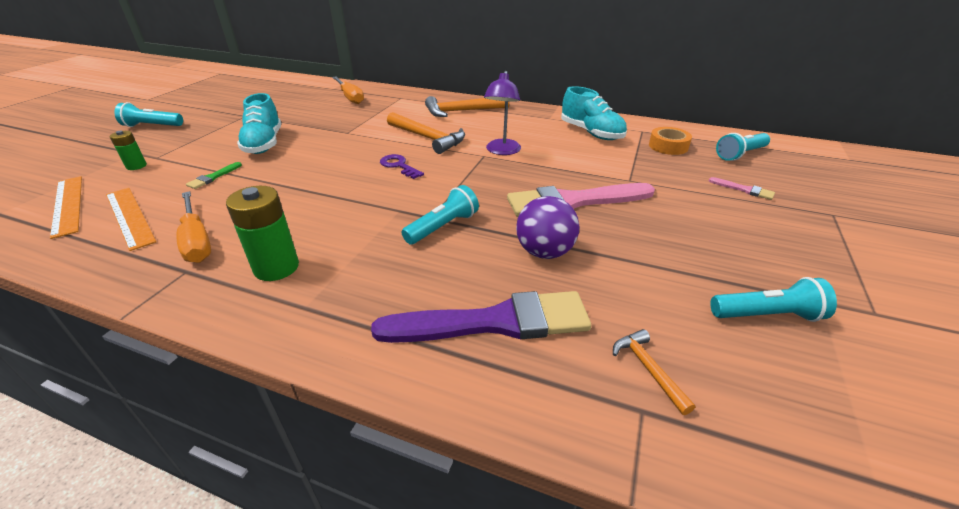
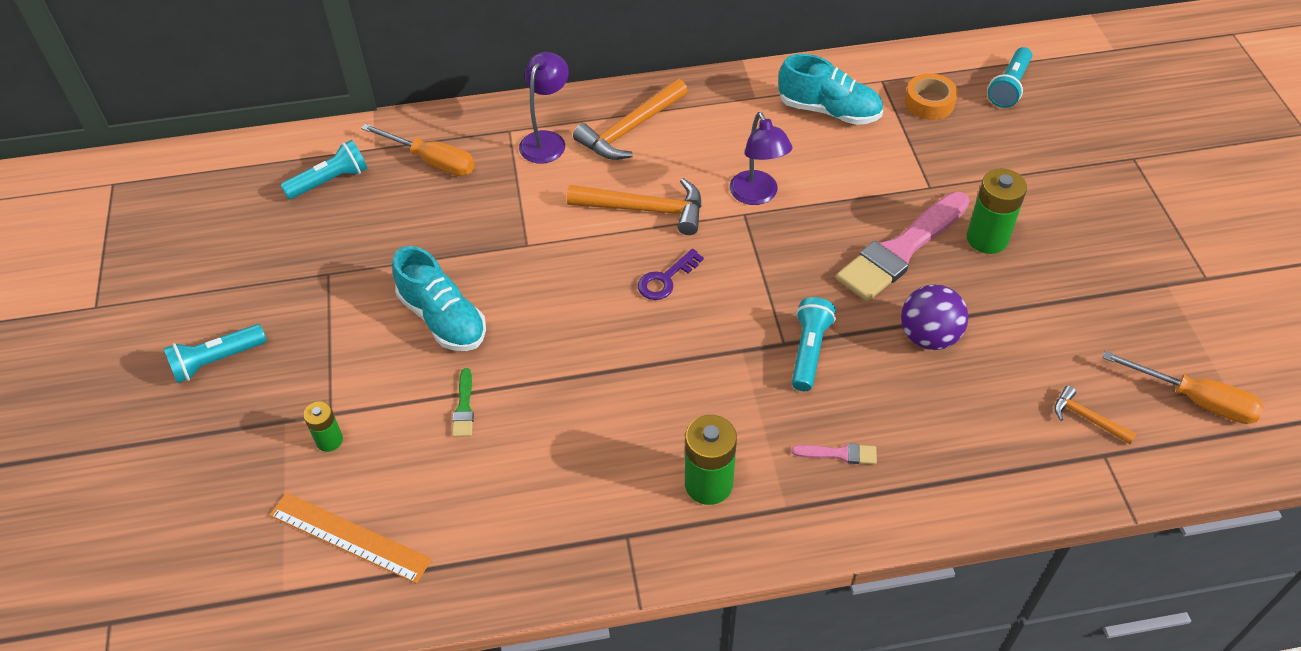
camera: 30 degrees left, 15 degrees up
orange ruler [106,188,156,251] -> none
orange screwdriver [177,191,211,263] -> orange screwdriver moved to [1102,351,1264,424]
purple brush [371,291,591,343] -> none
purple key [380,154,424,179] -> purple key turned 60 degrees counterclockwise [638,249,704,300]
pink brush [709,177,775,200] -> pink brush moved to [792,443,877,464]
turquoise flashlight [710,277,837,322] -> turquoise flashlight moved to [281,140,368,200]
none -> purple lamp [519,52,569,163]
none -> green battery [967,169,1027,254]

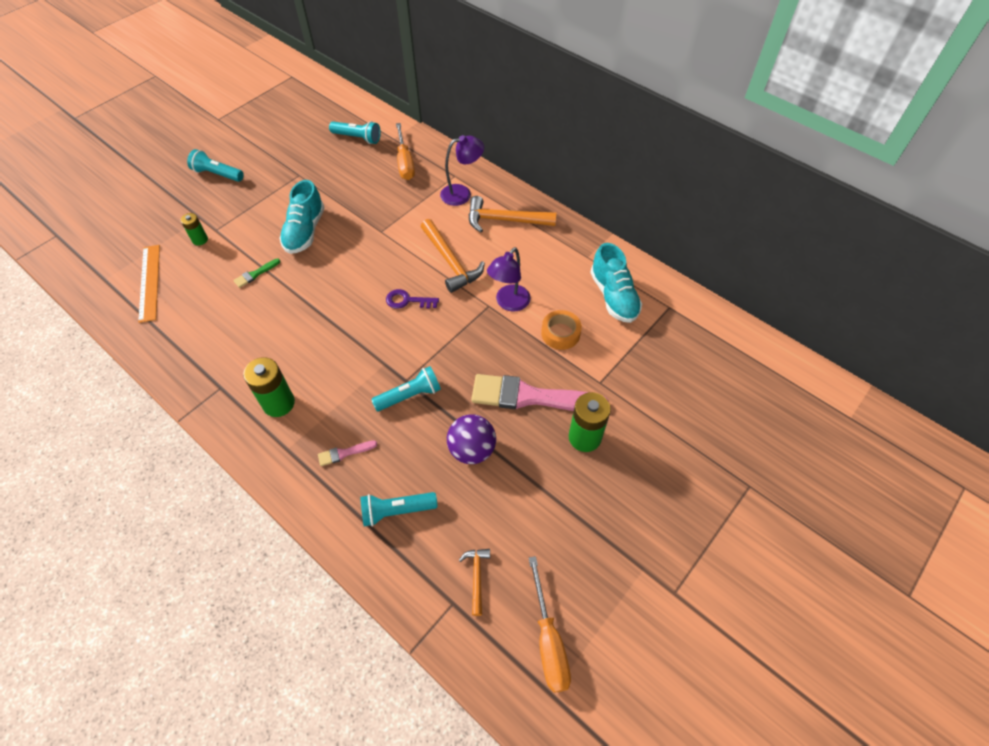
camera: 50 degrees right, 5 degrees up
pink brush [792,443,877,464] -> pink brush turned 105 degrees clockwise [318,440,378,466]
orange tape [905,73,958,120] -> orange tape moved to [541,310,582,350]
turquoise flashlight [988,47,1032,108] -> turquoise flashlight moved to [360,492,438,526]

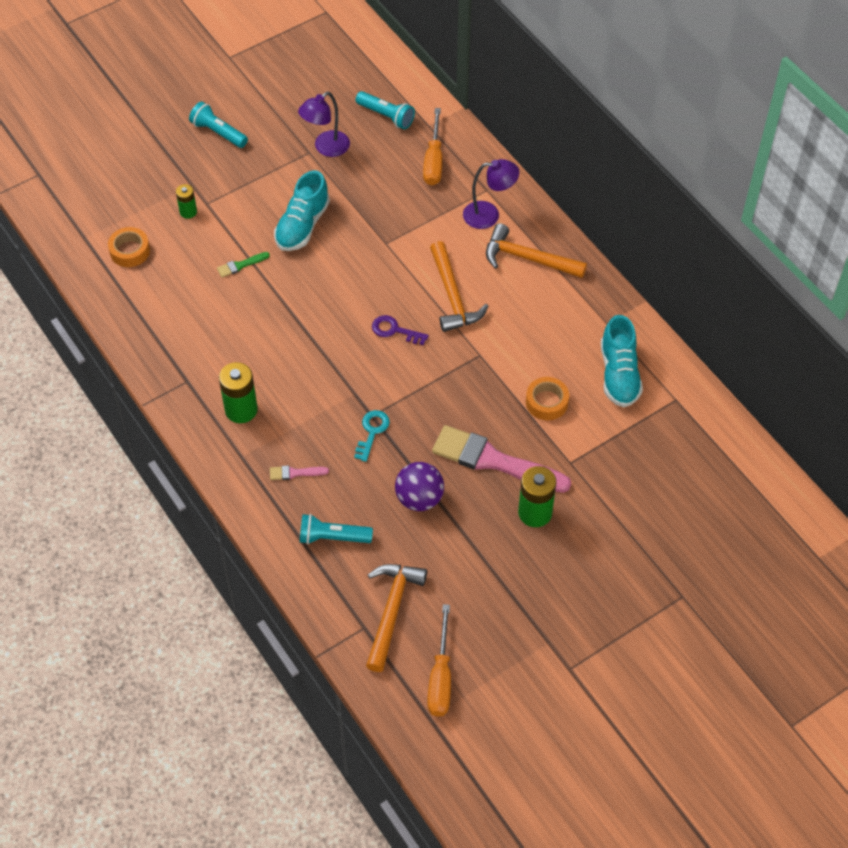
camera: 15 degrees right, 0 degrees up
orange ruler [138,245,160,323] -> orange tape [108,227,150,267]
turquoise flashlight [371,366,441,411] -> turquoise key [354,410,390,462]
orange hammer [459,549,490,616] -> orange hammer [366,564,427,672], size x1.92
purple lamp [487,247,531,312] -> purple lamp moved to [298,92,350,157]

